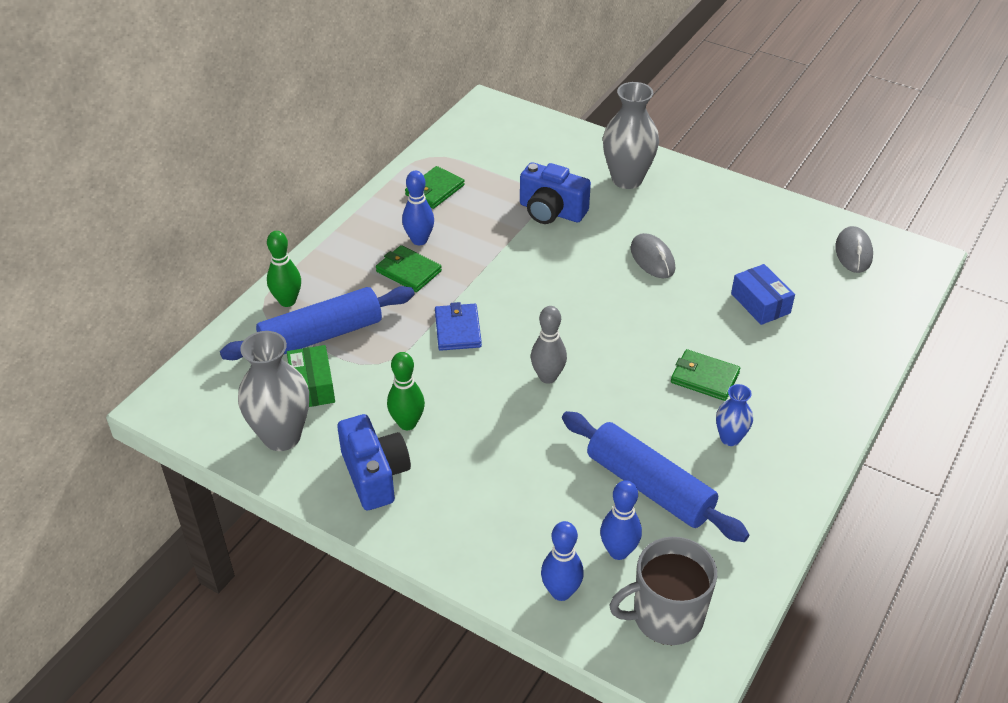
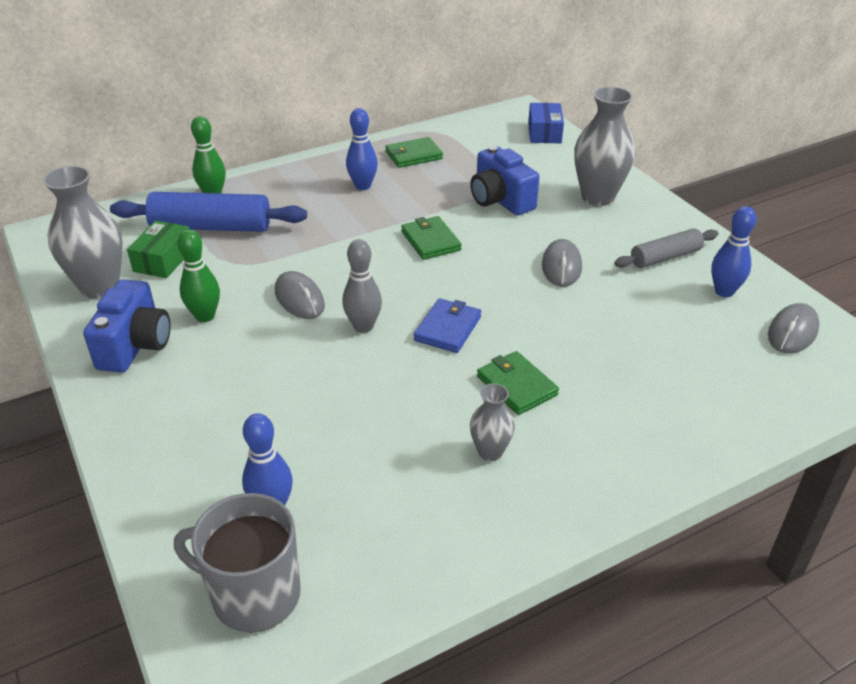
camera: 30 degrees right, 5 degrees down
green wallet [376,245,442,292] -> green wallet moved to [401,216,462,260]
blue wallet [435,302,482,351] -> blue wallet moved to [413,298,481,353]
blue bowling pin [541,521,584,601] -> blue bowling pin moved to [711,206,757,297]
blue rolling pin [562,411,749,542] -> none
blue vase [716,384,753,446] -> grey vase [470,383,515,461]
blue box [731,264,795,325] -> blue box moved to [528,103,564,143]
none -> grey mouse [275,271,325,319]
none -> grey rolling pin [614,228,719,268]

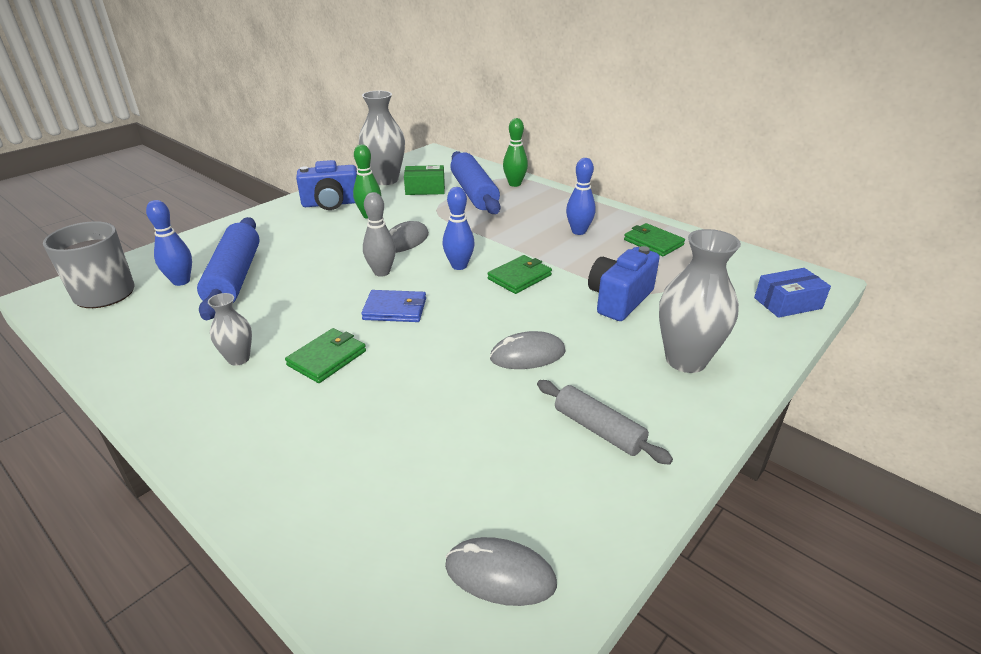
camera: 70 degrees right, 5 degrees down
blue bowling pin [711,206,757,297] -> blue bowling pin moved to [442,187,475,270]
none -> blue rolling pin [197,217,260,320]

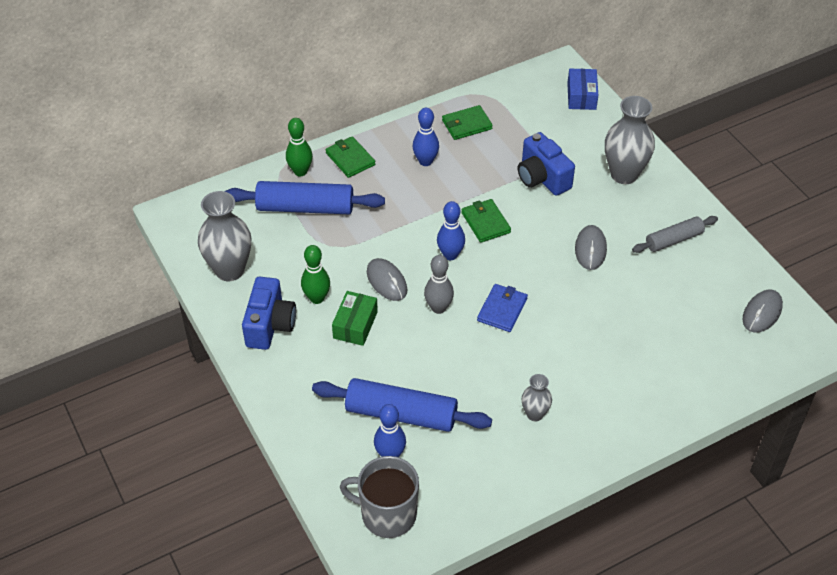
camera: 70 degrees left, 15 degrees up
green wallet [285,328,366,383] -> green wallet moved to [326,136,375,178]
green box [404,165,445,195] -> green box moved to [332,291,378,346]

